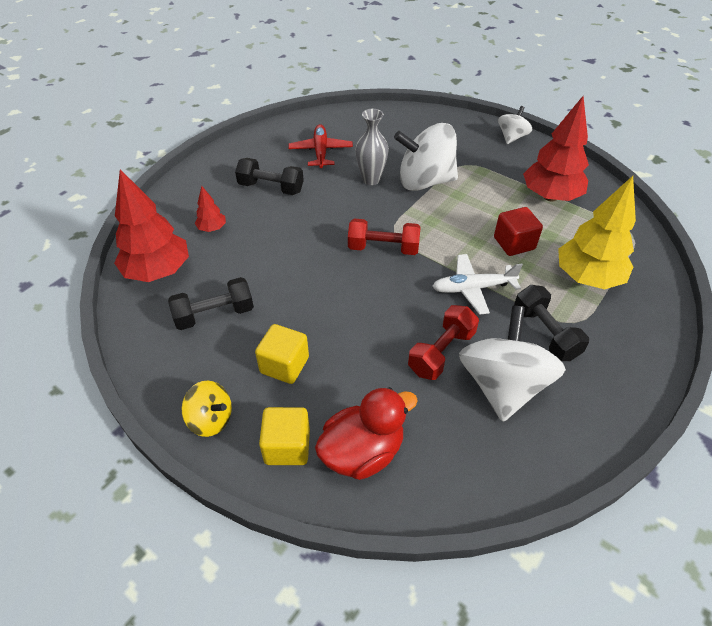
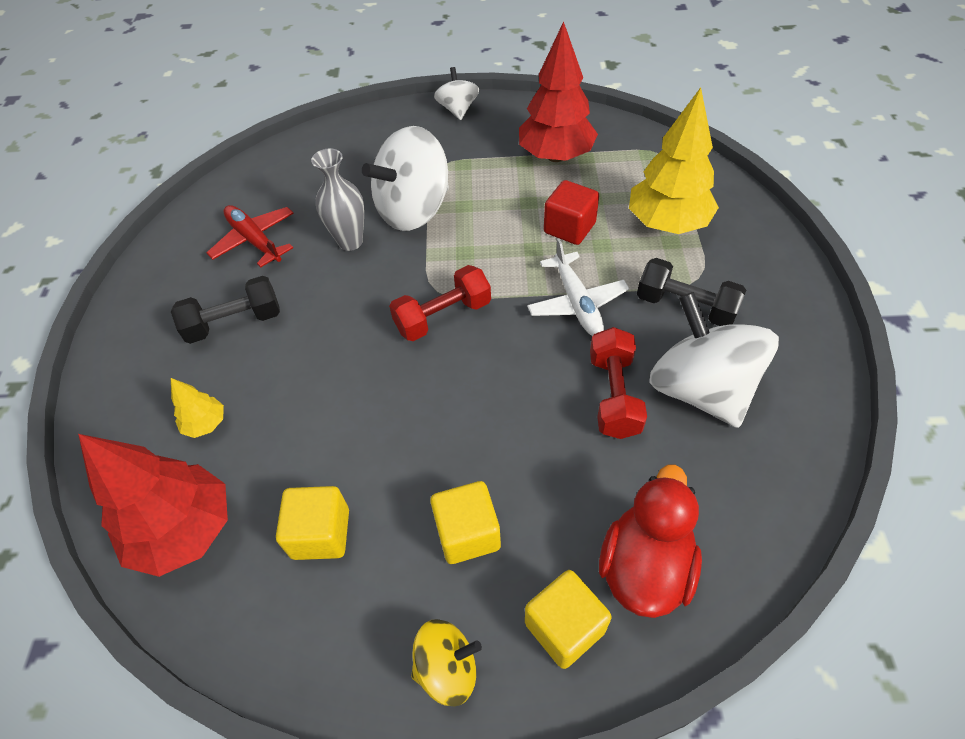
camera: 35 degrees left, 5 degrees up
black dumbbell [168,277,254,330] -> yellow cube [276,486,349,560]
red tree [195,186,226,232] -> yellow tree [171,378,224,438]
white plane [432,254,523,315] -> white plane turned 60 degrees counterclockwise [527,238,629,336]

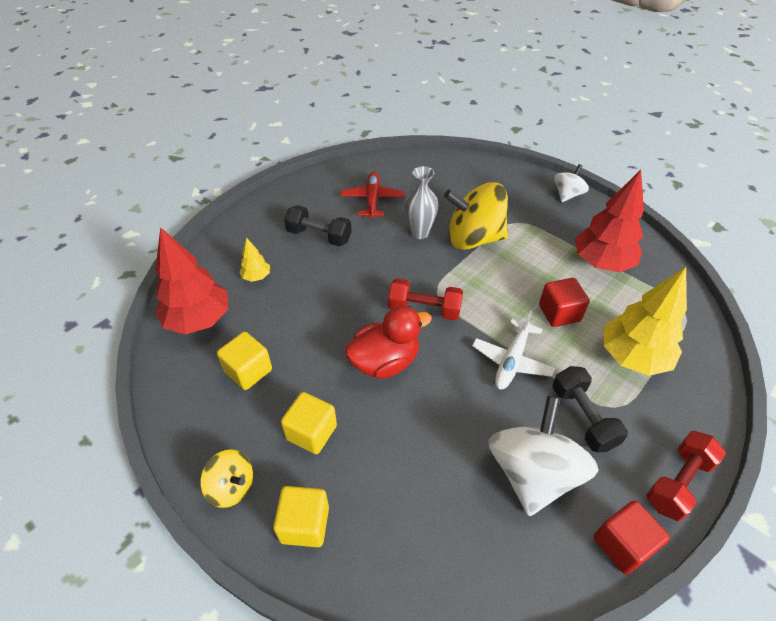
camera: 40 degrees right, 5 degrees down
white spinning top [362,126,449,231] -> yellow spinning top [444,182,508,250]
red dumbbell [590,327,647,439] -> red dumbbell moved to [646,431,726,521]
red duck [599,465,702,618] -> red duck moved to [345,306,432,379]
none -> red cube [594,500,670,574]

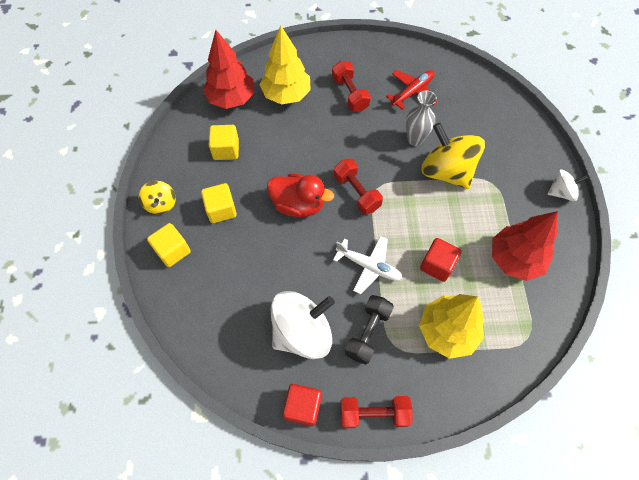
camera: 45 degrees right, 15 degrees up
yellow tree [239,238,270,282] -> yellow tree [260,25,311,105], size x2.16
black dumbbell [284,205,352,246] -> red dumbbell [332,61,371,112]
white plane [472,310,555,389] -> white plane turned 135 degrees counterclockwise [333,236,402,294]

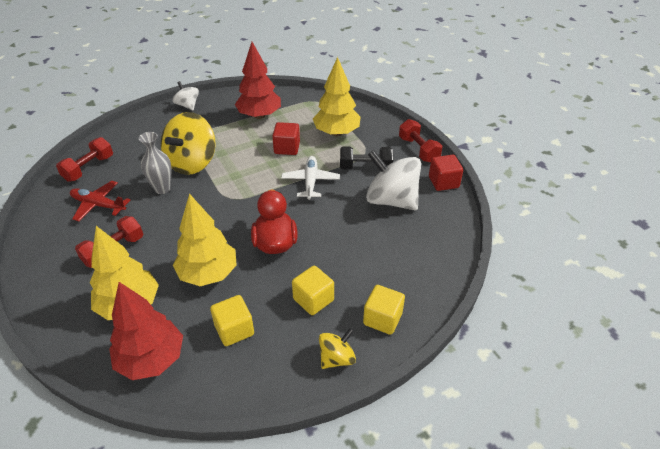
camera: 115 degrees left, 20 degrees down
red dumbbell [334,159,383,215] -> red dumbbell moved to [56,137,113,182]
none -> yellow tree [173,194,237,286]

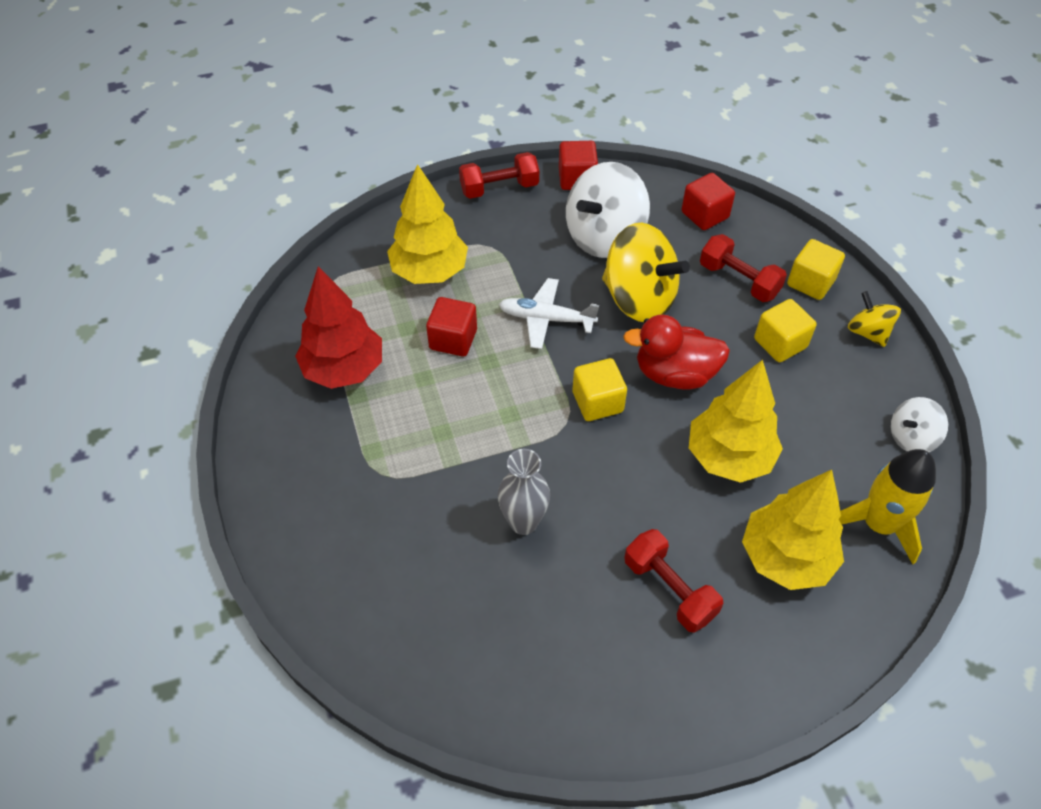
camera: 80 degrees left, 10 degrees up
red dumbbell [56,137,113,182] -> red dumbbell moved to [700,234,787,302]
red plane [70,181,130,221] -> none
red tree [109,282,183,380] -> yellow rocket [839,449,936,564]
yellow spinning top [161,112,216,175] -> yellow spinning top moved to [602,223,690,322]
white spinning top [173,81,199,110] -> white spinning top moved to [891,397,948,452]
yellow cube [210,295,254,346] -> yellow cube moved to [572,358,627,421]
black dumbbell [340,147,393,169] -> none
none -> red cube [682,173,735,230]

